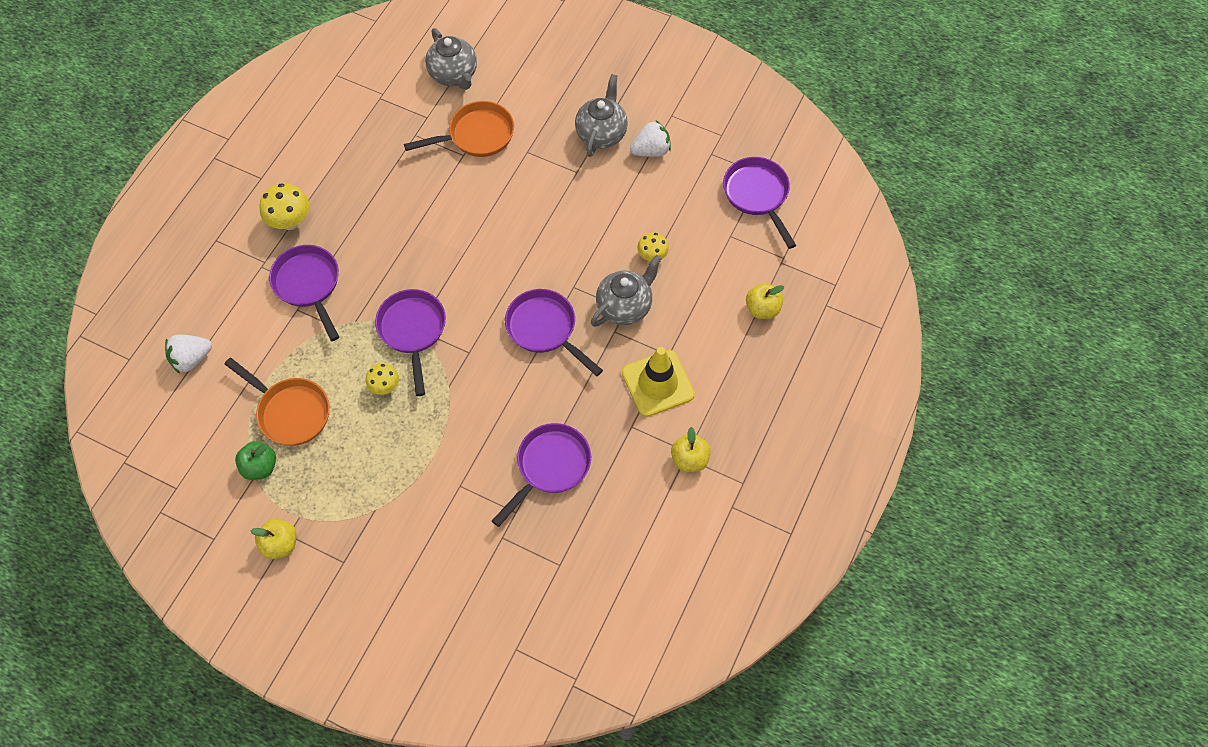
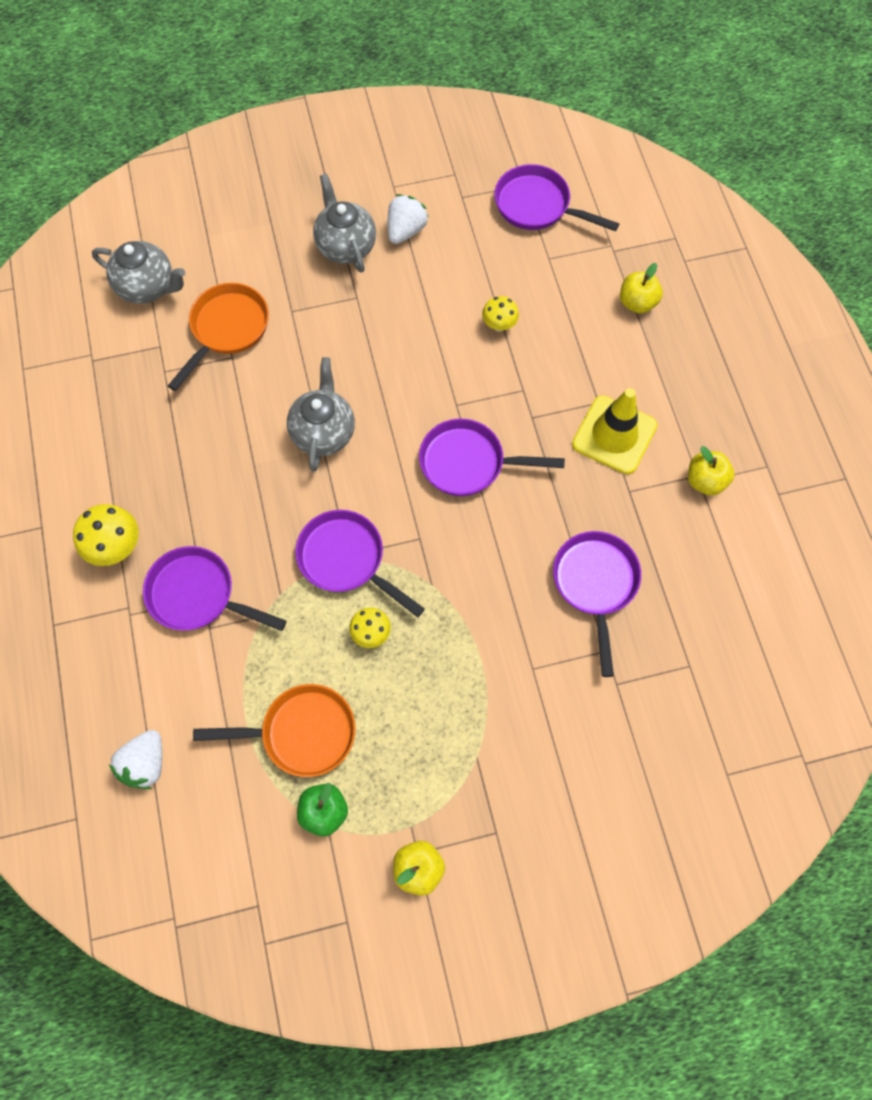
camera: 40 degrees left, 5 degrees up
grey teapot [591,255,662,327] -> grey teapot moved to [287,357,355,472]

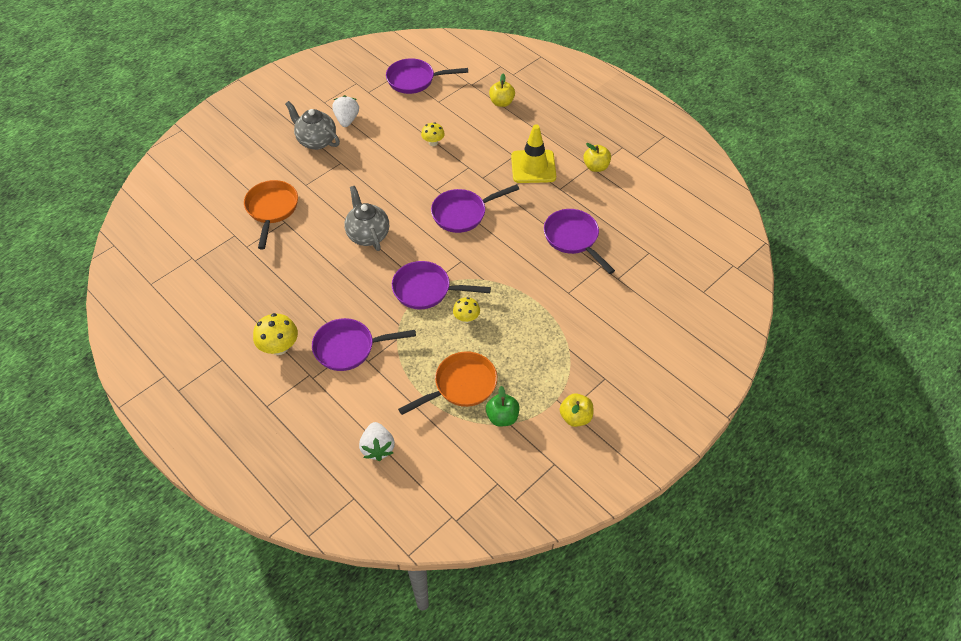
camera: 30 degrees left, 15 degrees down
grey teapot [92,241,185,304] -> none

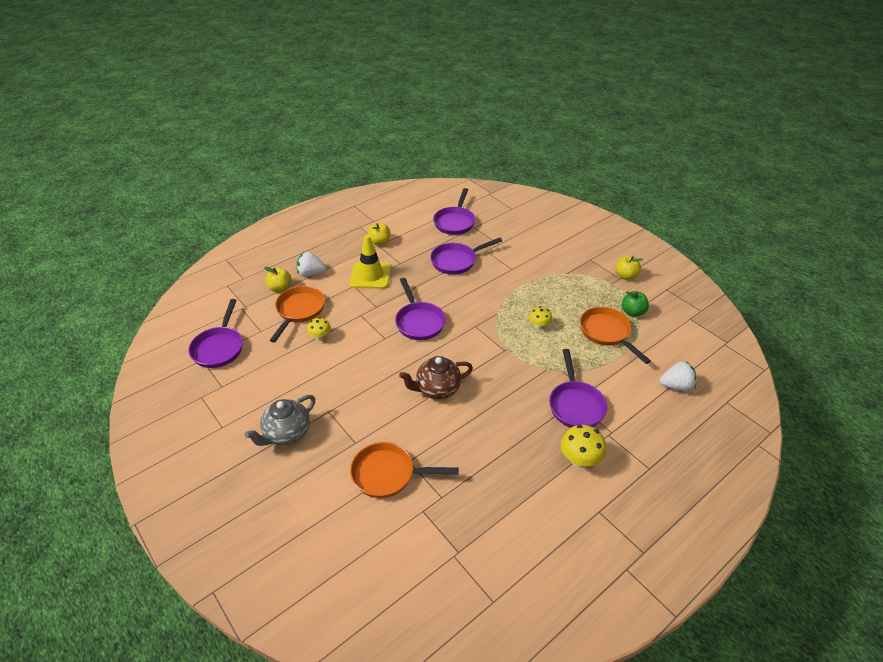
camera: 85 degrees left, 10 degrees down
white strawberry [332,95,359,127] -> white strawberry moved to [297,252,326,276]
grey teapot [344,186,389,251] -> brown teapot [399,356,473,399]
purple pan [392,261,491,310] -> purple pan moved to [433,188,475,235]
none -> orange pan [270,286,325,343]

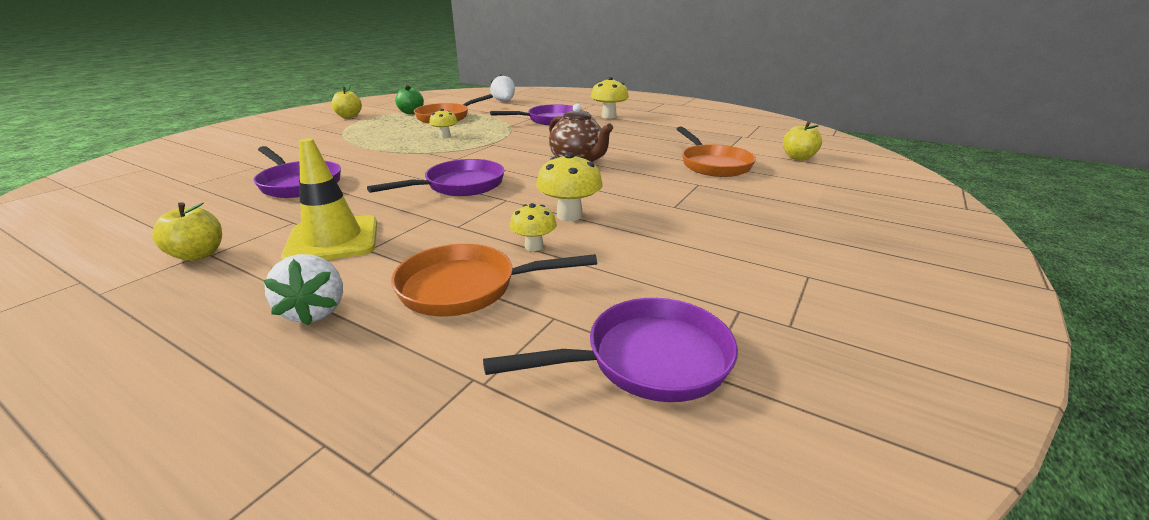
camera: 110 degrees left, 15 degrees down
grey teapot [245,395,315,446] -> none
yellow apple [264,267,292,292] -> yellow apple moved to [783,122,822,161]
purple pan [433,188,475,235] -> none
none -> yellow mushroom [536,152,603,221]

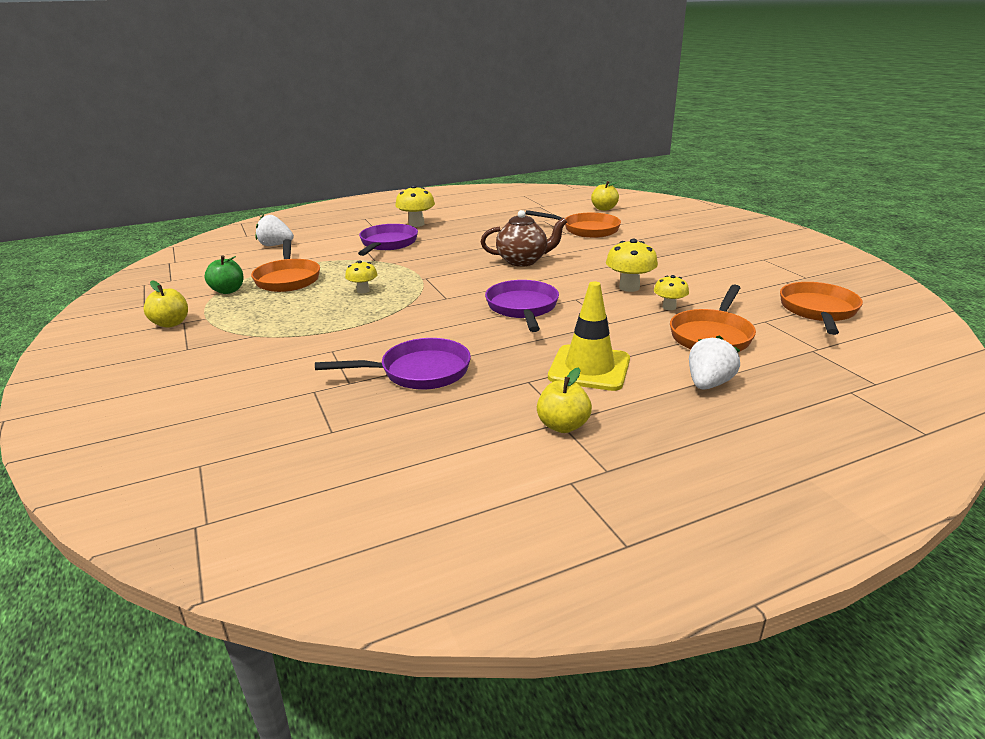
camera: 55 degrees left, 0 degrees up
white strawberry [263,254,343,326] -> white strawberry turned 75 degrees counterclockwise [689,335,740,390]
purple pan [483,298,738,402] -> orange pan [780,282,863,335]

